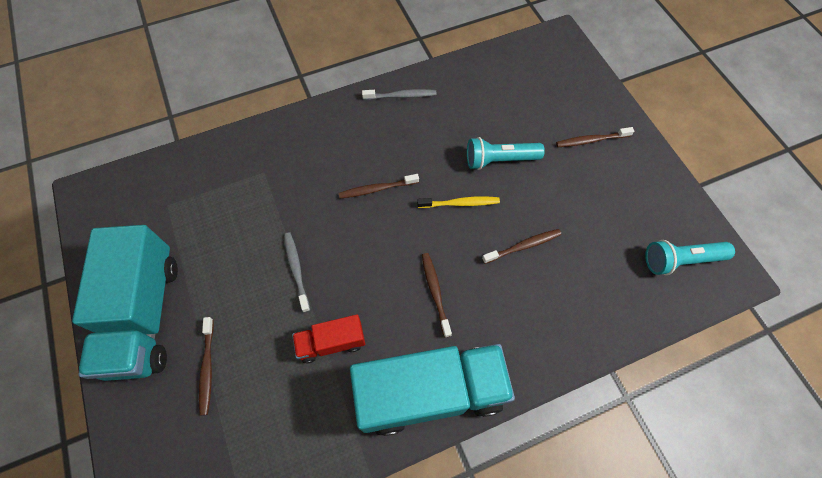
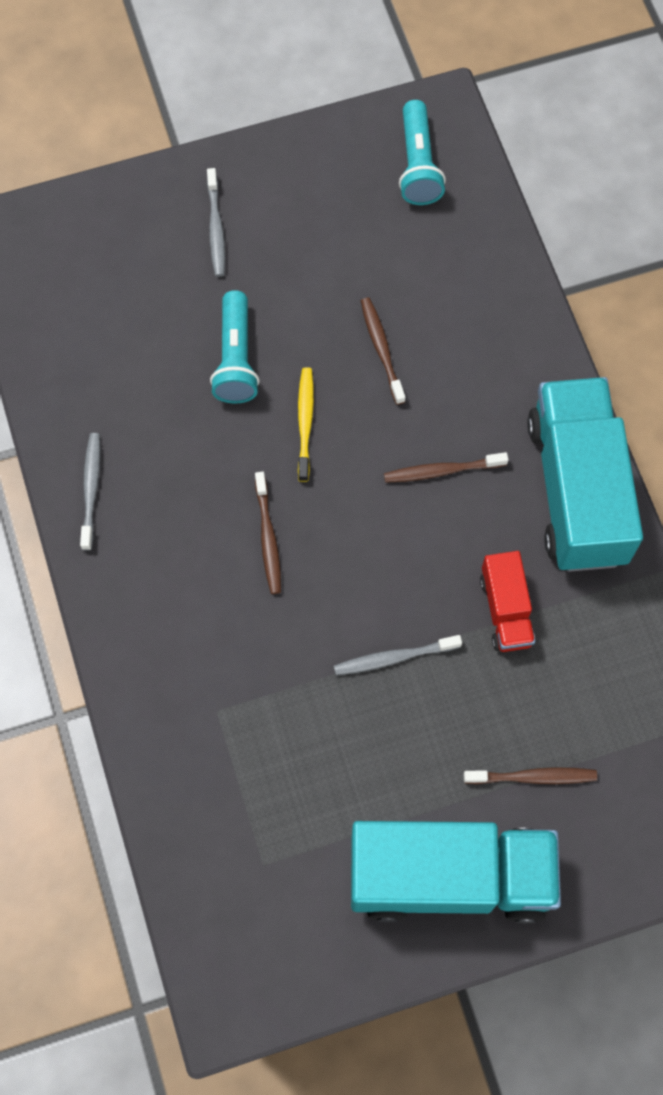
camera: 85 degrees left, 5 degrees up
brown toothbrush [556,127,634,147] -> grey toothbrush [207,168,225,277]

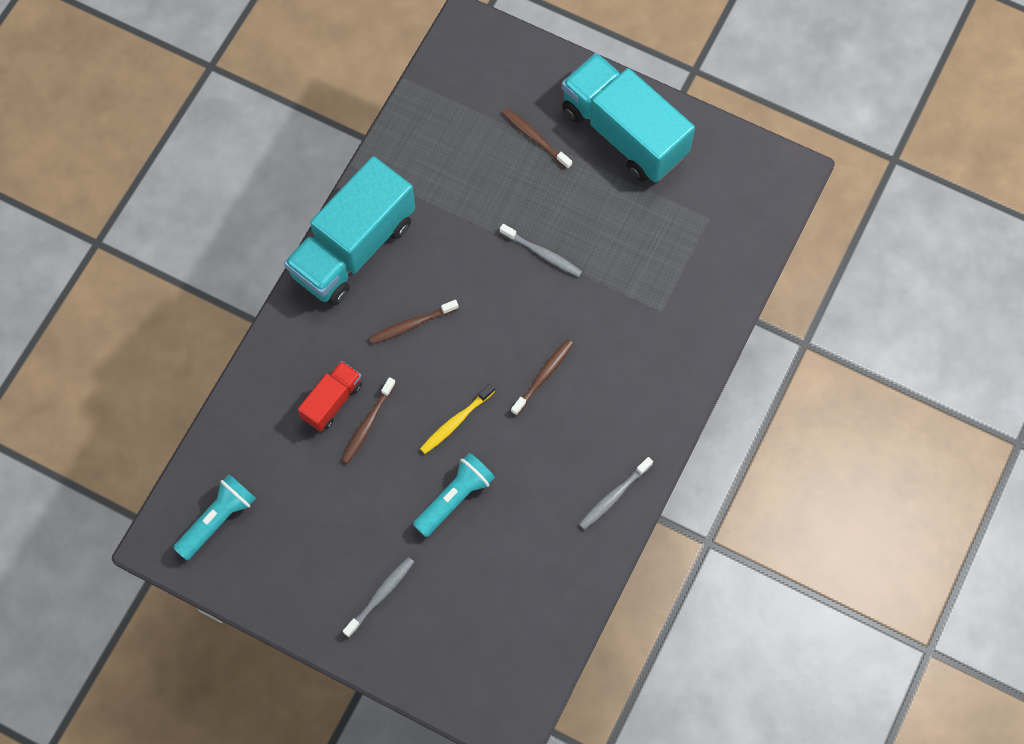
camera: 135 degrees left, 0 degrees up
brown toothbrush [384,452,509,483] -> brown toothbrush turned 120 degrees clockwise [369,300,459,344]
red truck [480,551,535,652] -> red truck moved to [298,361,362,432]

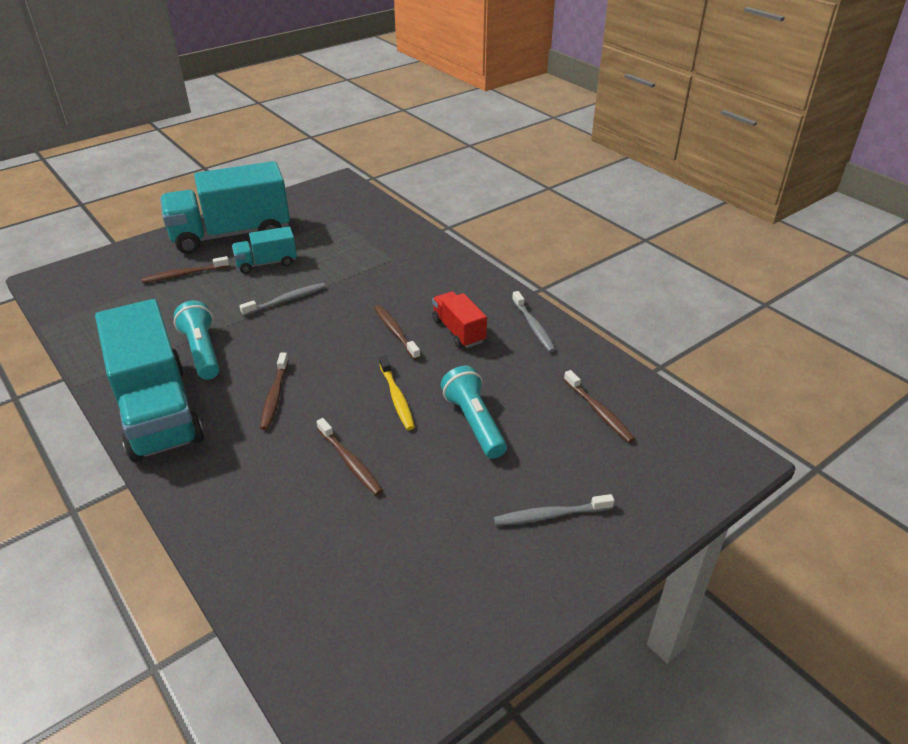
camera: 65 degrees left, 30 degrees down
turquoise flashlight [173,474,256,560] -> turquoise flashlight moved to [174,300,219,380]
red truck [298,361,362,432] -> red truck moved to [432,291,487,348]
grey toothbrush [343,557,414,637] -> grey toothbrush turned 75 degrees counterclockwise [494,494,615,526]
none -> turquoise truck [232,226,297,274]
none -> brown toothbrush [564,370,635,443]

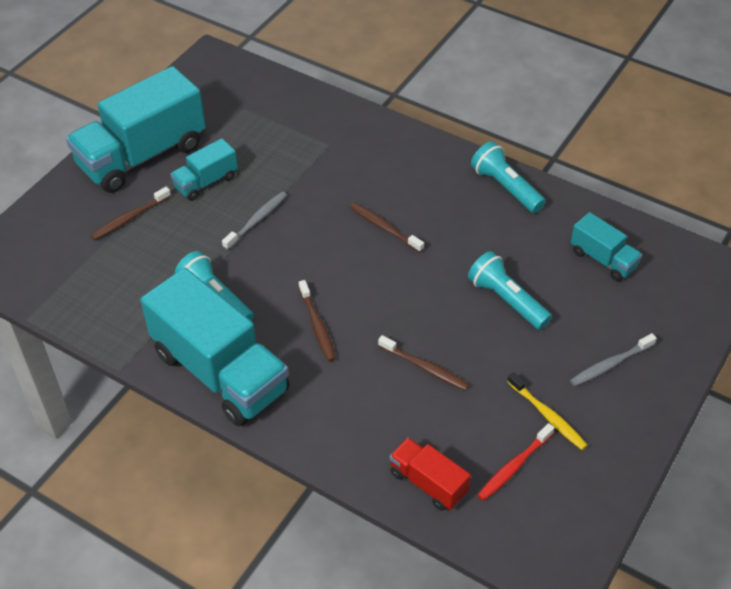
camera: 20 degrees left, 10 degrees up
yellow toothbrush [379,355,415,430] -> yellow toothbrush moved to [507,372,588,450]
red truck [432,291,487,348] -> red truck moved to [390,438,471,511]
grey toothbrush [512,291,556,352] -> turquoise flashlight [471,141,546,213]
brown toothbrush [564,370,635,443] -> turquoise truck [571,212,642,281]
none -> red toothbrush [477,423,554,501]

